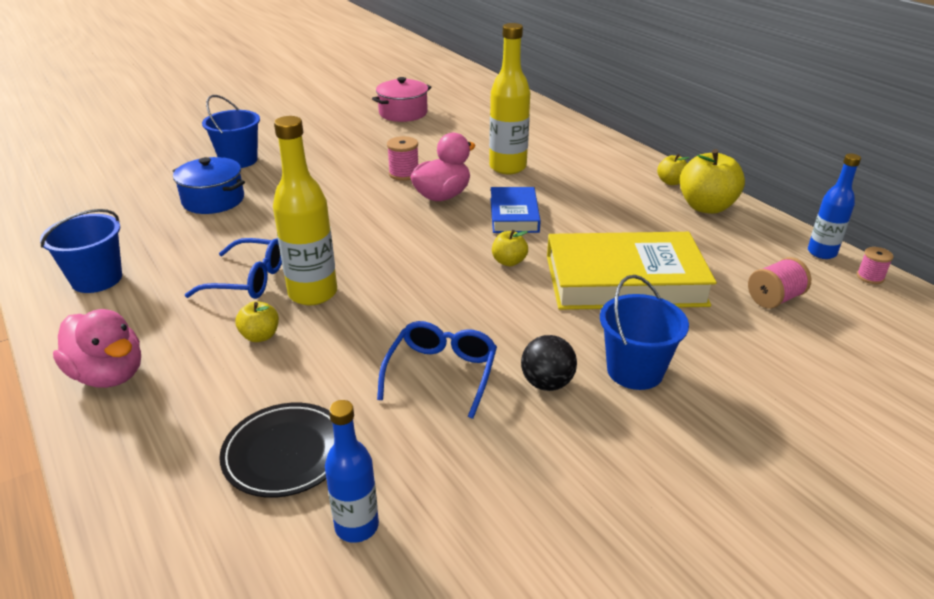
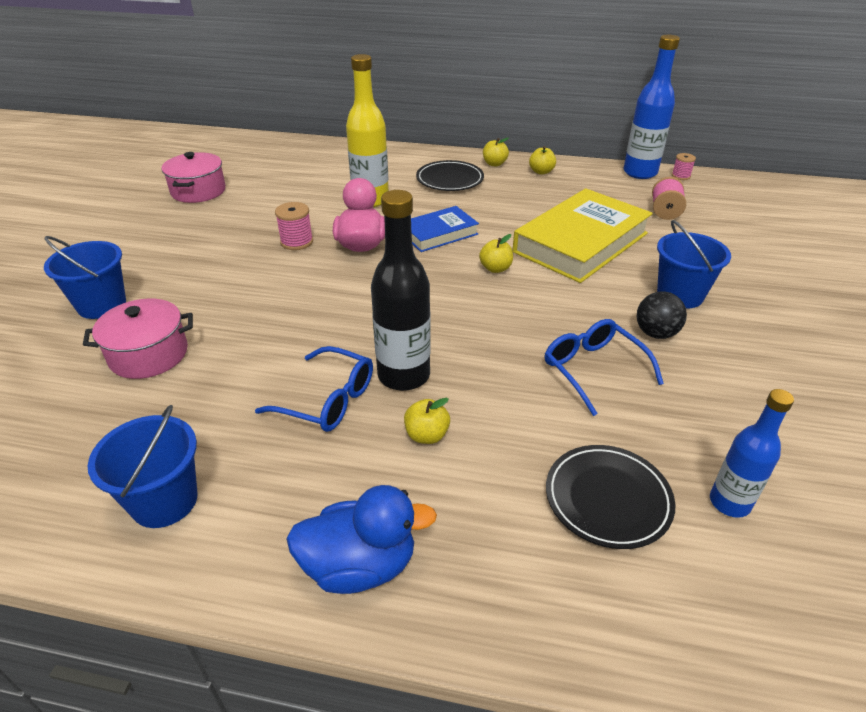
camera: 45 degrees left, 5 degrees up
pink duck [53,309,141,388] -> blue duck [286,485,437,594]
blue pot [173,157,245,214] -> pink pot [83,299,193,379]
blue glasses [185,238,282,299] -> blue glasses turned 60 degrees clockwise [255,346,373,432]
yellow bottle [273,116,337,306] -> black bottle [371,190,431,391]
blue book [490,187,541,233] -> blue book turned 75 degrees counterclockwise [411,206,479,252]
yellow apple [680,149,745,214] -> yellow apple [529,146,556,174], size x0.52
blue bottle [808,154,861,259] -> blue bottle [623,35,680,179], size x1.61
none -> black plate [416,160,484,191]

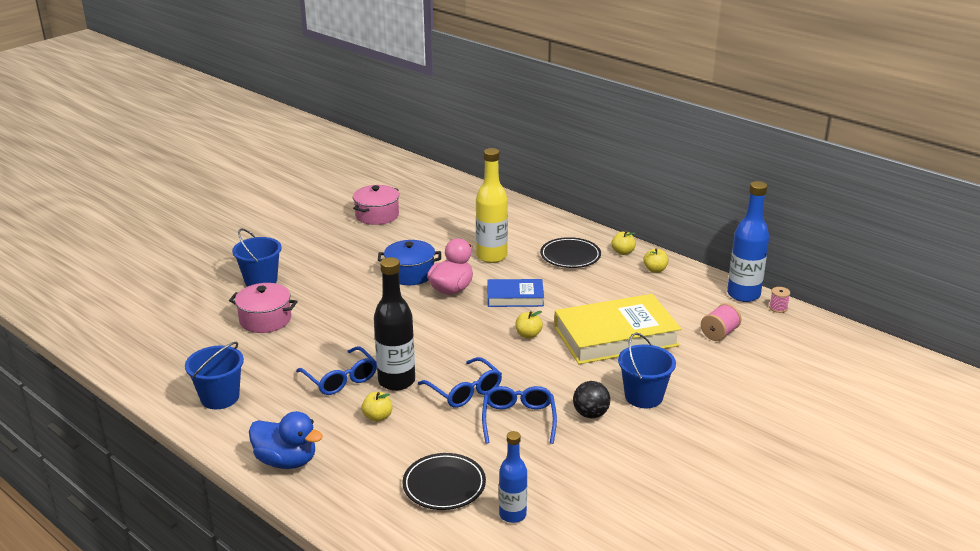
camera: 30 degrees right, 10 degrees down
pink spool [275,202,313,250] -> blue pot [378,240,441,285]
none -> blue glasses [418,357,502,408]

